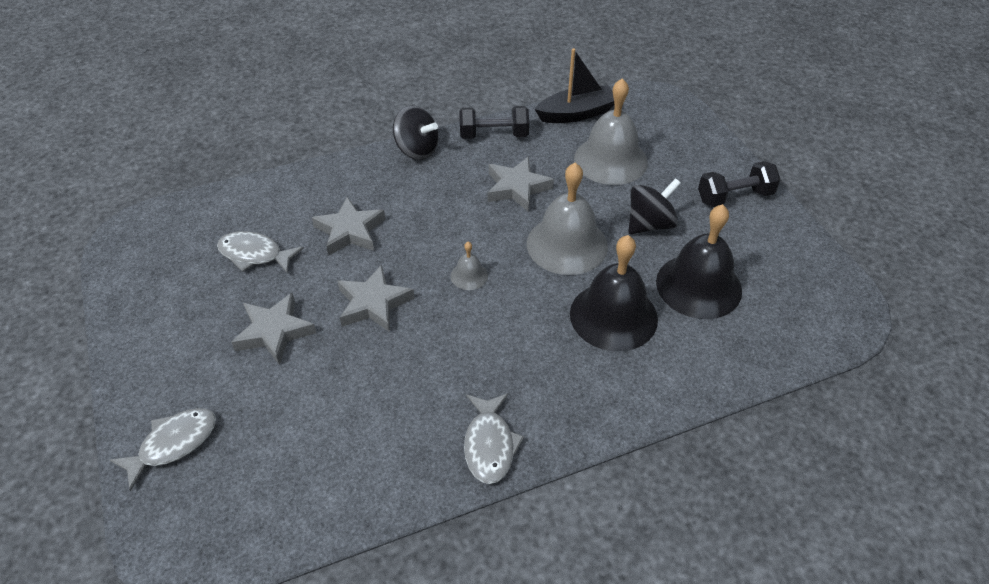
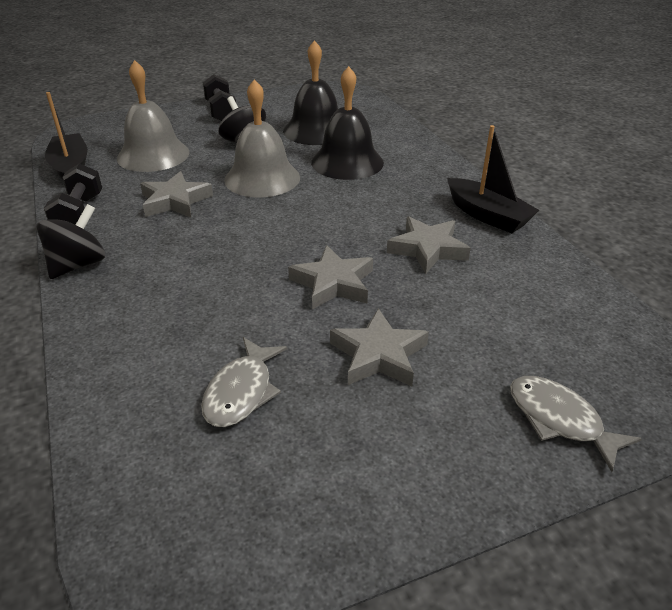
camera: 90 degrees left, 10 degrees down
grey star [312,197,386,256] -> grey star moved to [387,217,471,274]
grey bell [451,242,488,290] -> none
grey fish [464,394,524,484] -> black boat [447,125,539,233]

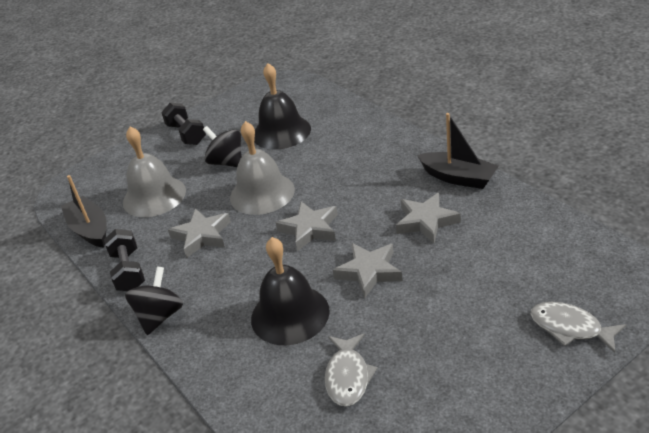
camera: 10 degrees left, 0 degrees up
black bell [311,66,384,180] -> black bell moved to [251,237,330,345]
grey star [330,308,429,386] -> grey star moved to [276,201,338,251]

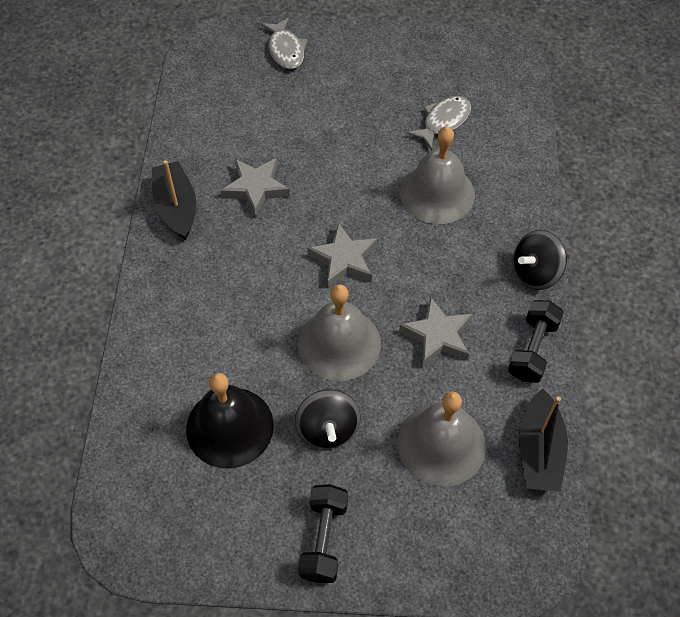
camera: 145 degrees left, 20 degrees up
black bell [251,237,330,345] -> grey bell [400,126,475,224]
grey star [333,243,403,298] -> none

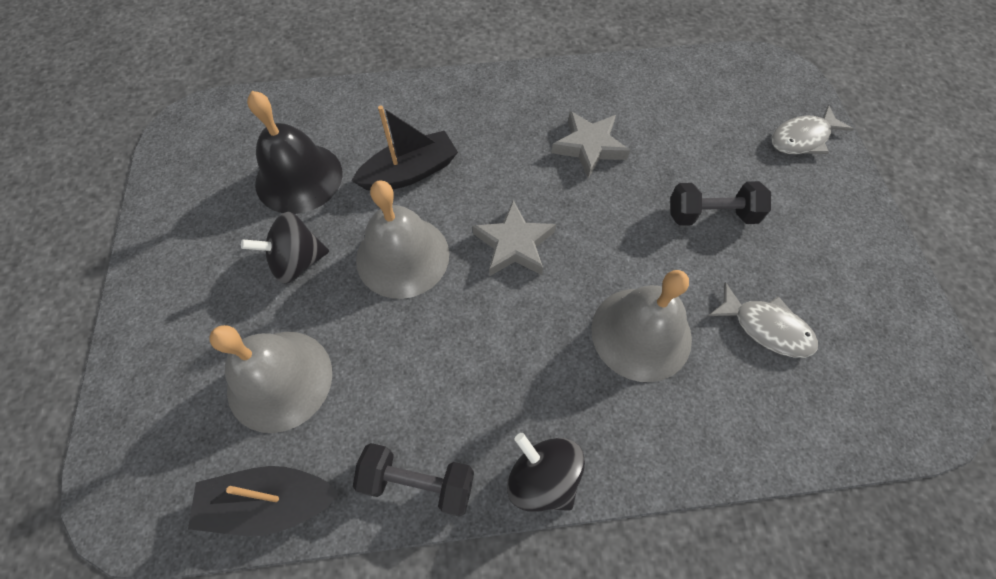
camera: 80 degrees right, 5 degrees up
black boat [152,160,196,240] -> black boat moved to [352,105,458,191]
black dumbbell [298,484,348,583] -> black dumbbell moved to [670,181,771,226]
grey star [399,296,473,367] -> none

